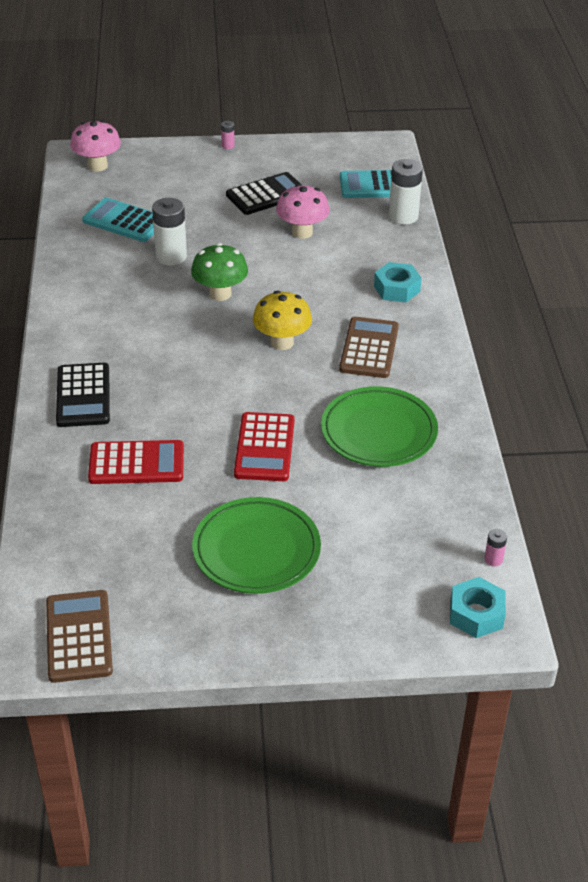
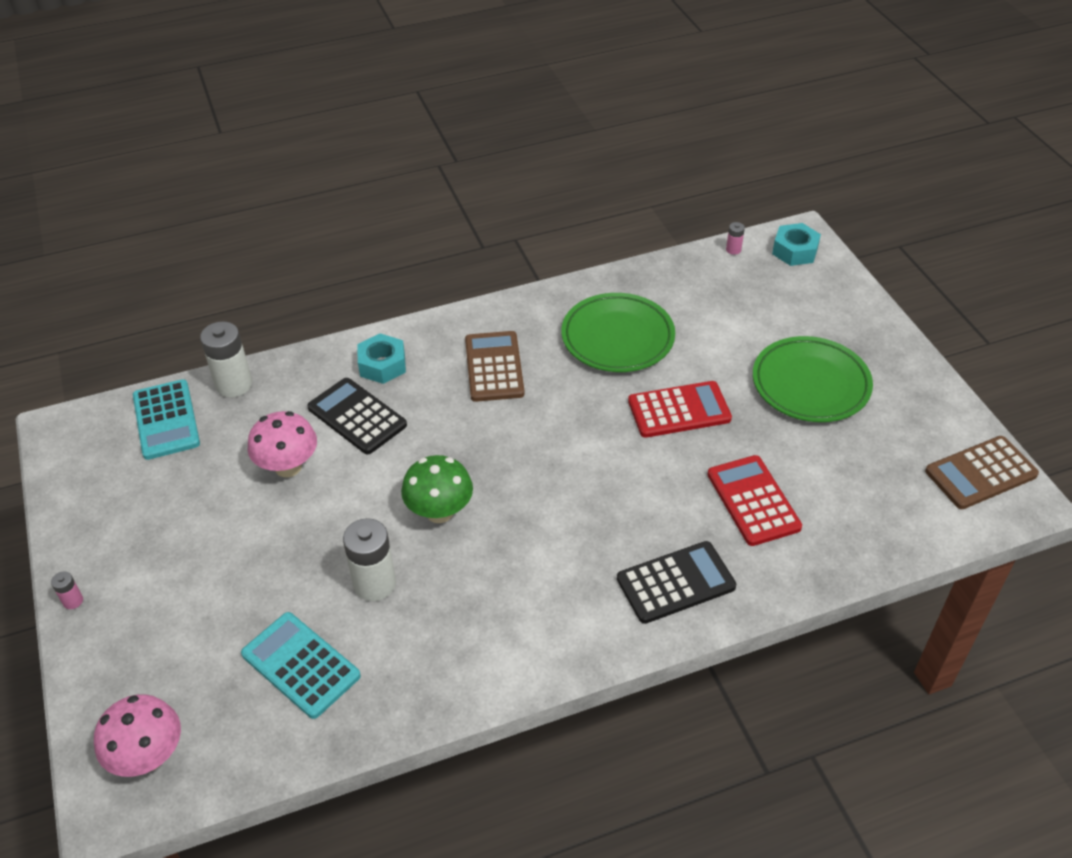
camera: 105 degrees left, 5 degrees up
turquoise calculator [82,198,154,242] -> turquoise calculator turned 120 degrees clockwise [241,612,361,719]
black calculator [226,172,303,215] -> black calculator moved to [307,378,407,455]
yellow mushroom [253,291,312,350] -> none
brown calculator [339,317,399,378] -> brown calculator turned 90 degrees clockwise [465,331,525,402]

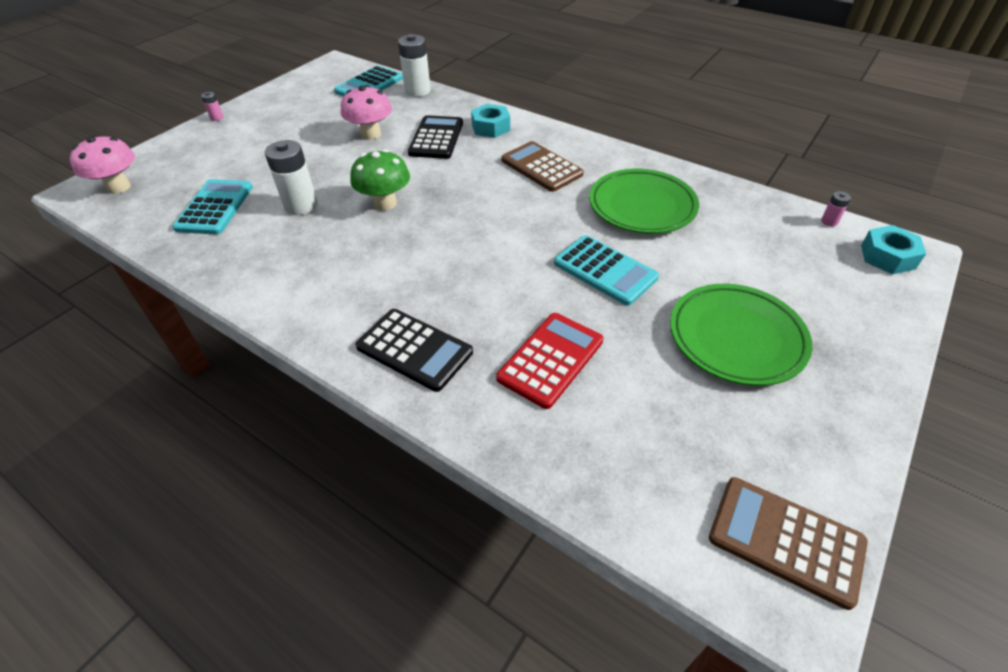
camera: 55 degrees right, 0 degrees up
brown calculator [465,331,525,402] -> brown calculator turned 90 degrees counterclockwise [501,141,584,192]
red calculator [628,381,732,438] -> turquoise calculator [554,235,659,306]

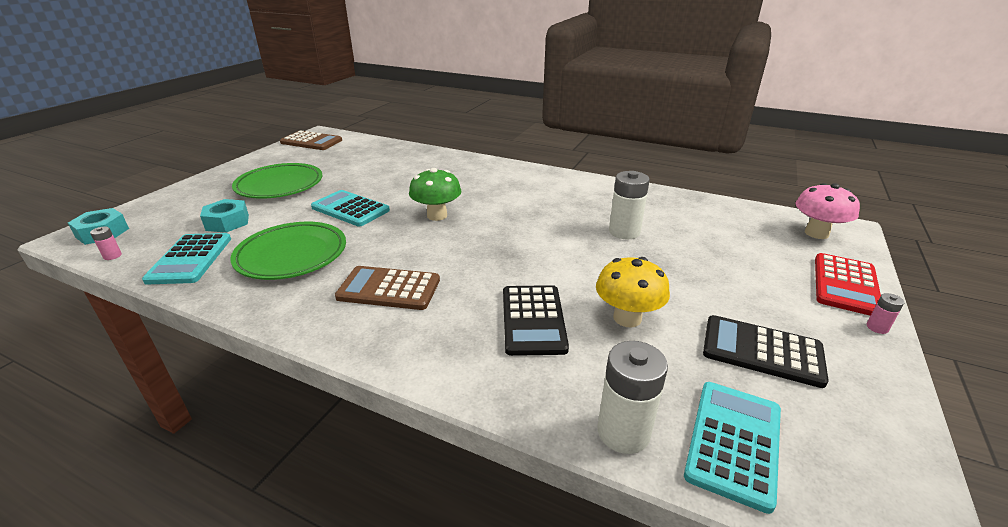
camera: 170 degrees right, 15 degrees down
turquoise calculator [172,179,253,235] -> turquoise calculator moved to [142,233,231,285]
pink mushroom [341,85,392,140] -> yellow mushroom [596,257,670,328]
green mushroom [350,149,410,210] -> green mushroom moved to [409,168,461,221]
black calculator [355,309,473,392] -> black calculator moved to [703,315,829,388]
turquoise nut [471,104,510,138] -> turquoise nut moved to [200,199,249,233]
red calculator [496,313,603,409] -> red calculator moved to [815,253,881,316]
brown calculator [501,141,584,192] -> brown calculator turned 150 degrees clockwise [335,266,440,310]

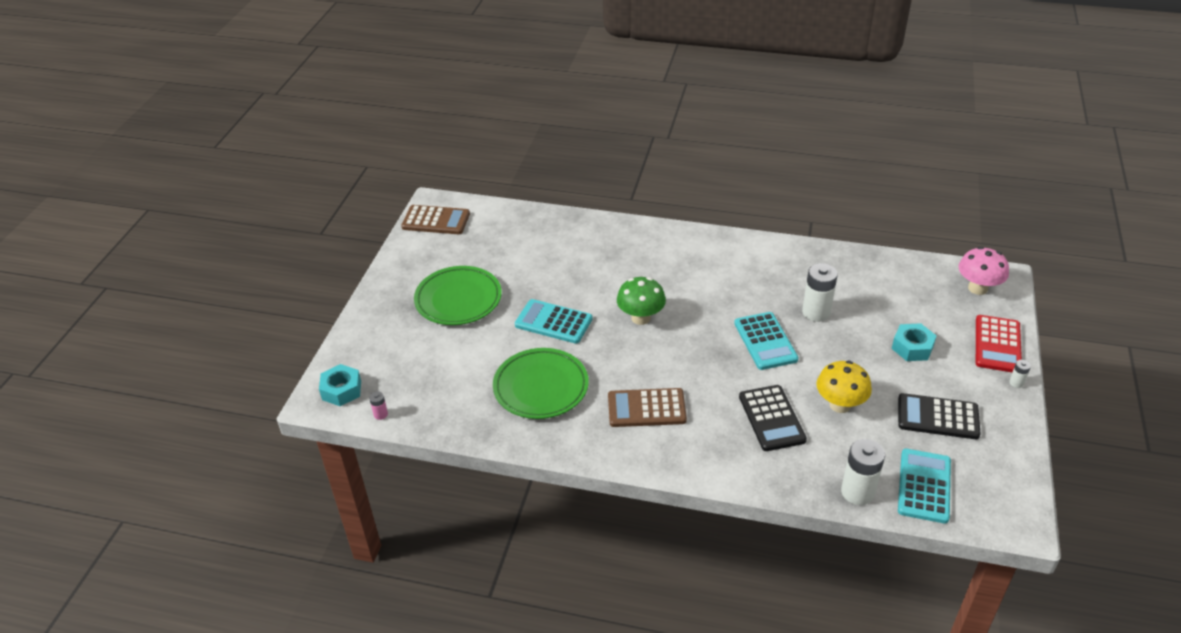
camera: 10 degrees left, 10 degrees up
turquoise calculator [142,233,231,285] -> turquoise calculator moved to [734,312,798,370]
turquoise nut [200,199,249,233] -> turquoise nut moved to [892,323,937,361]
pink battery [867,293,904,334] -> white battery [1009,360,1031,388]

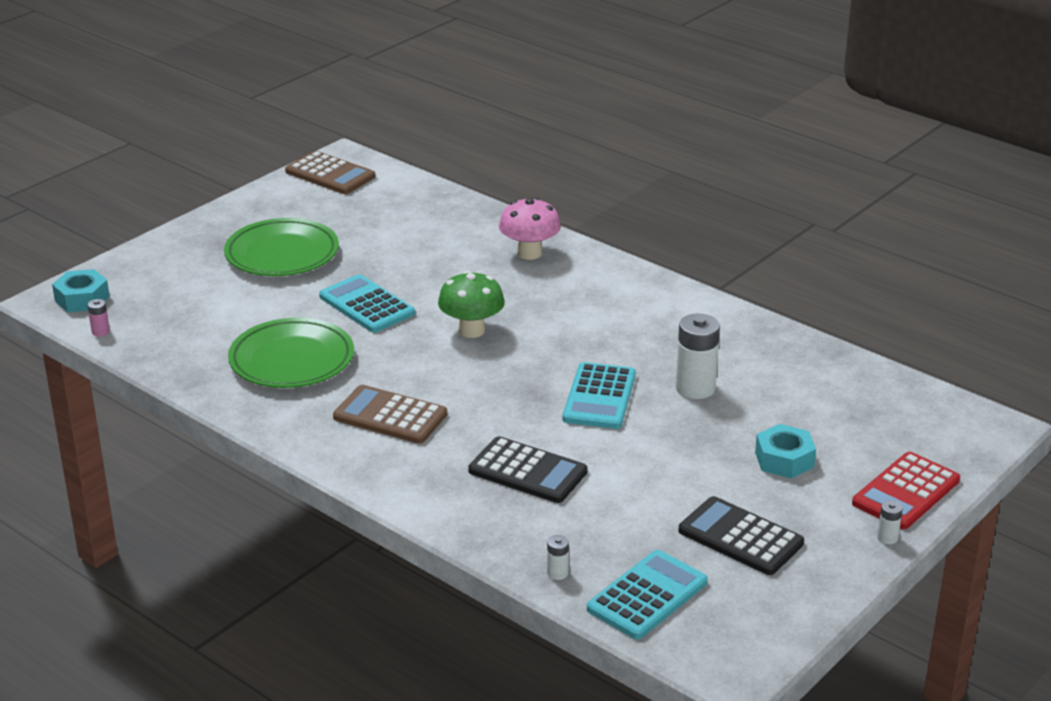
camera: 25 degrees right, 10 degrees down
black calculator [739,385,807,451] -> black calculator turned 75 degrees counterclockwise [468,436,588,503]
yellow mushroom [816,361,872,413] -> none
white battery [841,439,885,505] -> white battery [547,535,569,580], size x0.46
pink mushroom [958,247,1009,295] -> pink mushroom moved to [499,197,561,260]

